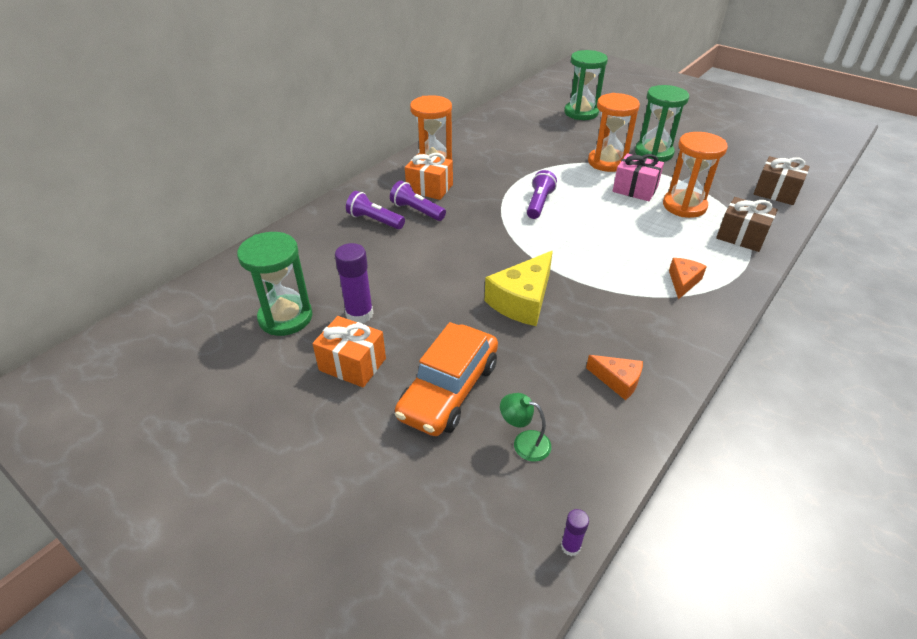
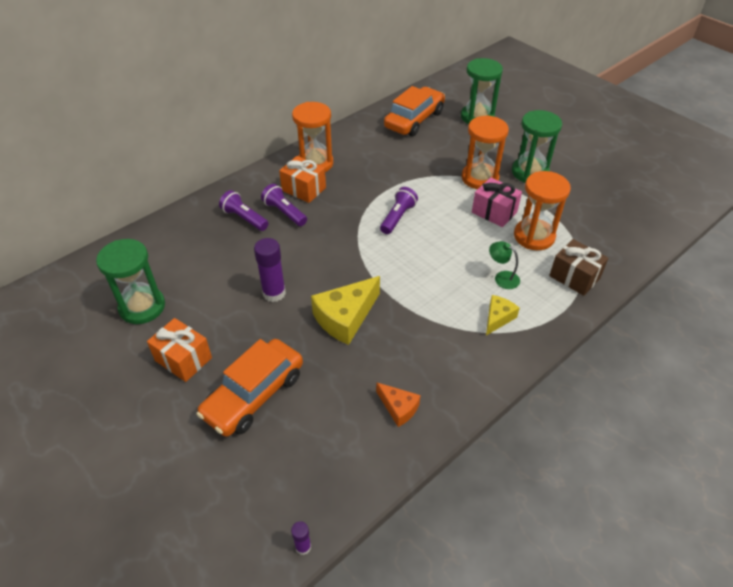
camera: 10 degrees right, 5 degrees up
purple glue stick [335,243,373,323] -> purple glue stick moved to [254,238,286,302]
green lamp [500,393,551,462] -> green lamp moved to [489,241,520,289]
orange cheese [669,258,707,299] -> yellow cheese [486,295,520,335]
brown gift [753,156,810,205] -> none
none -> orange car [384,86,445,136]

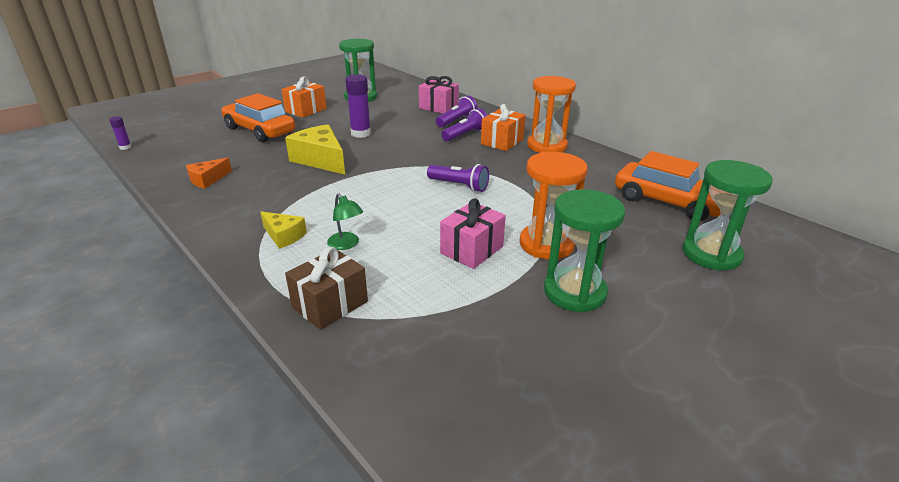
camera: 90 degrees right, 15 degrees down
green lamp [489,241,520,289] -> green lamp turned 105 degrees clockwise [327,194,363,250]
orange hourglass [514,171,571,250] -> none
none -> pink gift [419,76,459,113]

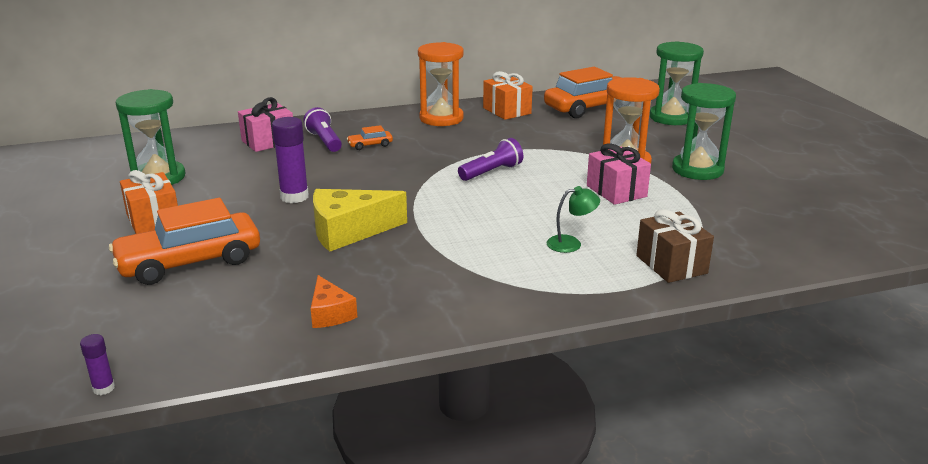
camera: 65 degrees left, 5 degrees down
yellow cheese [260,211,307,249] -> none
purple flashlight [441,108,487,141] -> orange car [347,125,393,150]
orange gift [481,104,526,151] -> orange gift moved to [483,71,533,120]

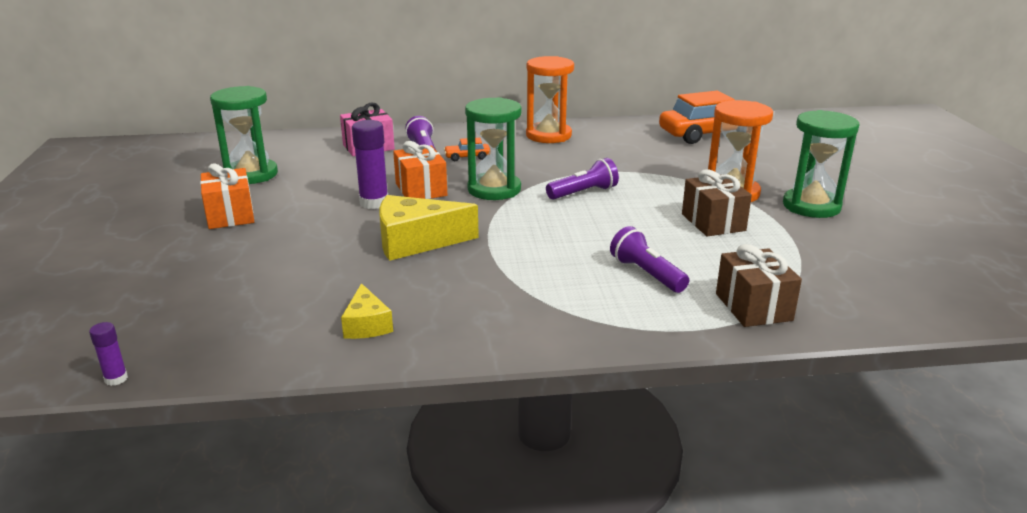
camera: 10 degrees right, 0 degrees up
orange car [109,198,260,285] -> none
orange cheese [311,275,357,328] -> yellow cheese [341,283,393,339]
orange gift [483,71,533,120] -> orange gift moved to [393,141,447,199]
green lamp [547,186,600,253] -> purple flashlight [610,226,689,293]
pink gift [587,143,651,205] -> brown gift [682,170,752,236]
green hourglass [650,41,704,125] -> green hourglass moved to [465,97,522,200]

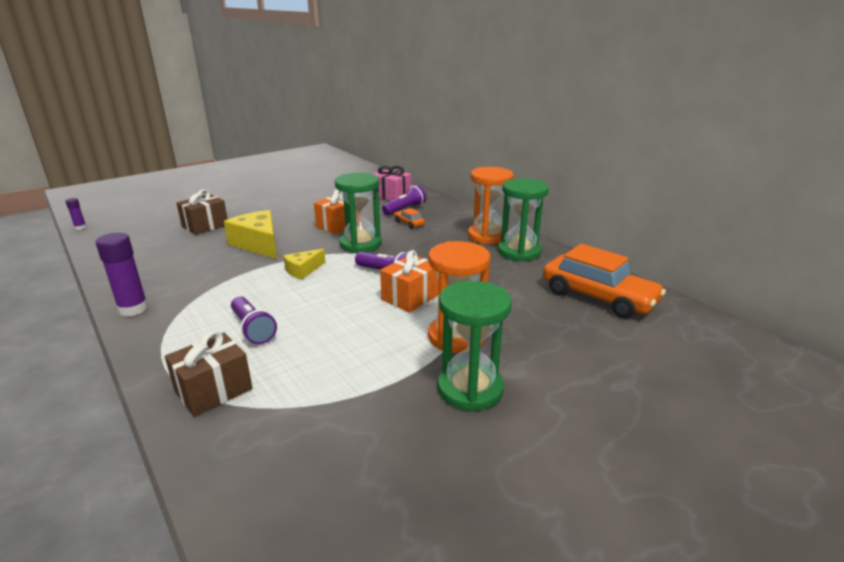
camera: 60 degrees right, 0 degrees up
orange gift [200,163,254,229] -> orange gift moved to [380,250,439,313]
green hourglass [210,86,278,184] -> green hourglass moved to [498,178,549,261]
yellow cheese [341,283,393,339] -> yellow cheese moved to [283,249,325,280]
purple glue stick [352,120,388,209] -> purple glue stick moved to [96,233,148,316]
purple flashlight [610,226,689,293] -> purple flashlight turned 120 degrees clockwise [231,296,277,344]
brown gift [682,170,752,236] -> brown gift moved to [177,189,228,235]

